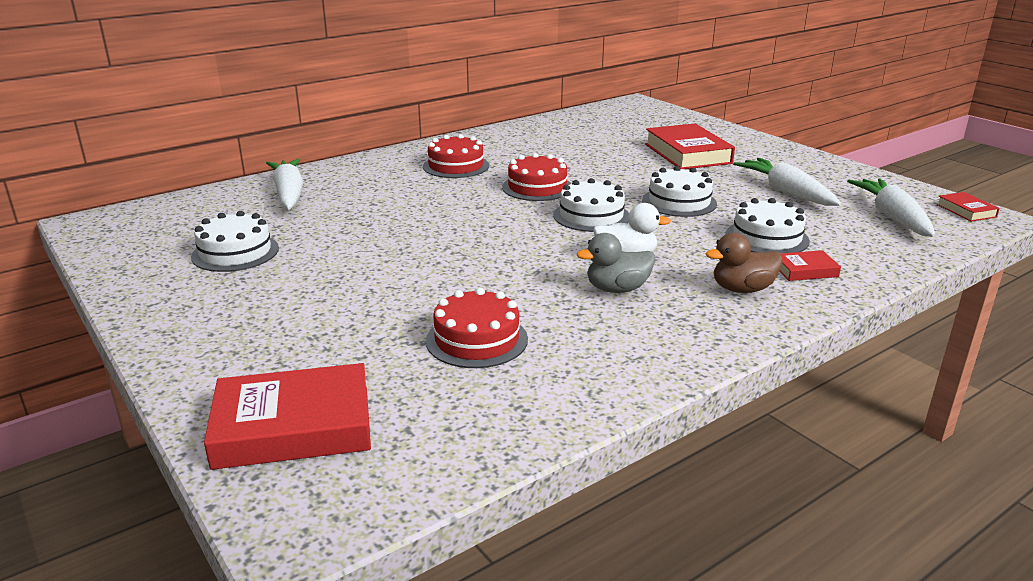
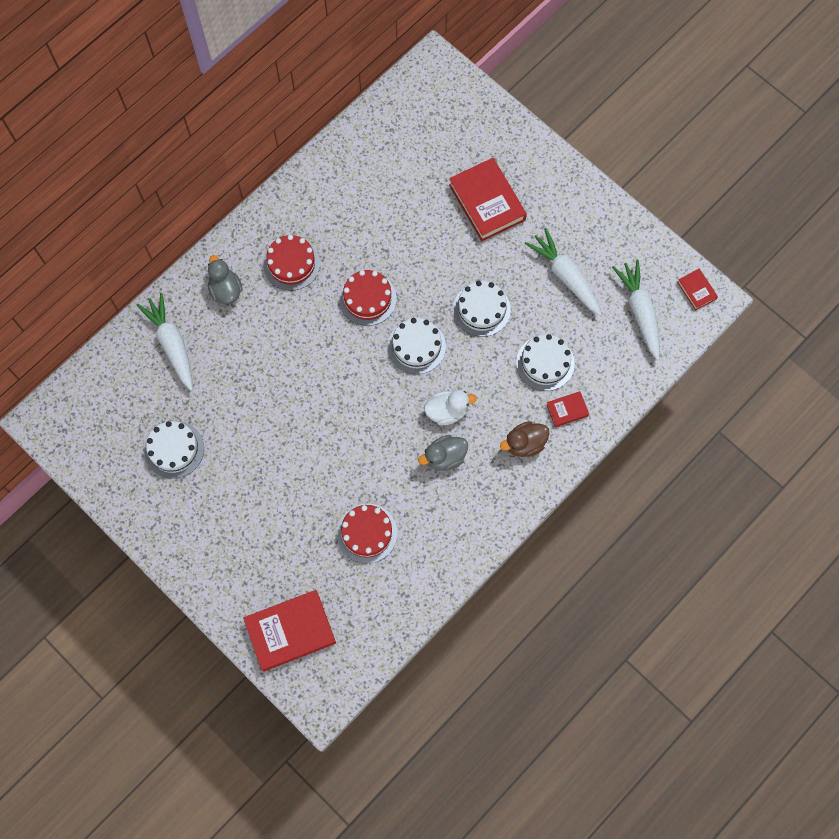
camera: 10 degrees left, 45 degrees up
none -> grey duck [208,255,243,304]

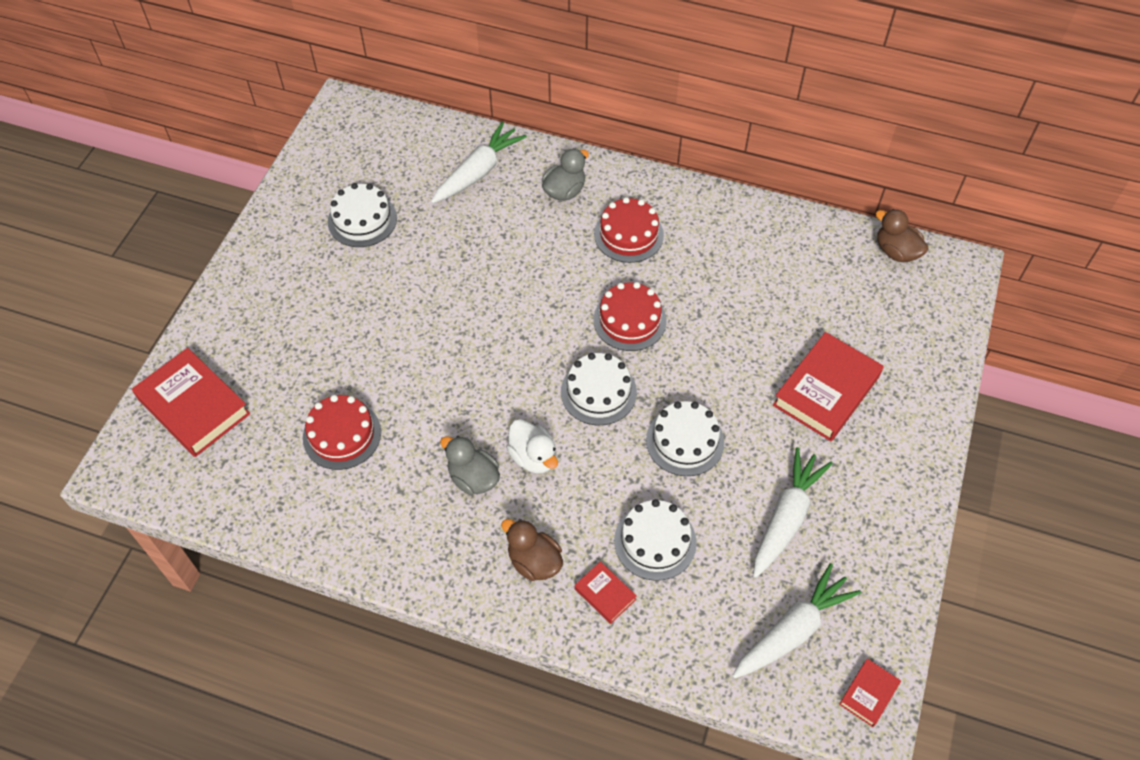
camera: 65 degrees right, 15 degrees down
none -> brown duck [876,209,929,262]

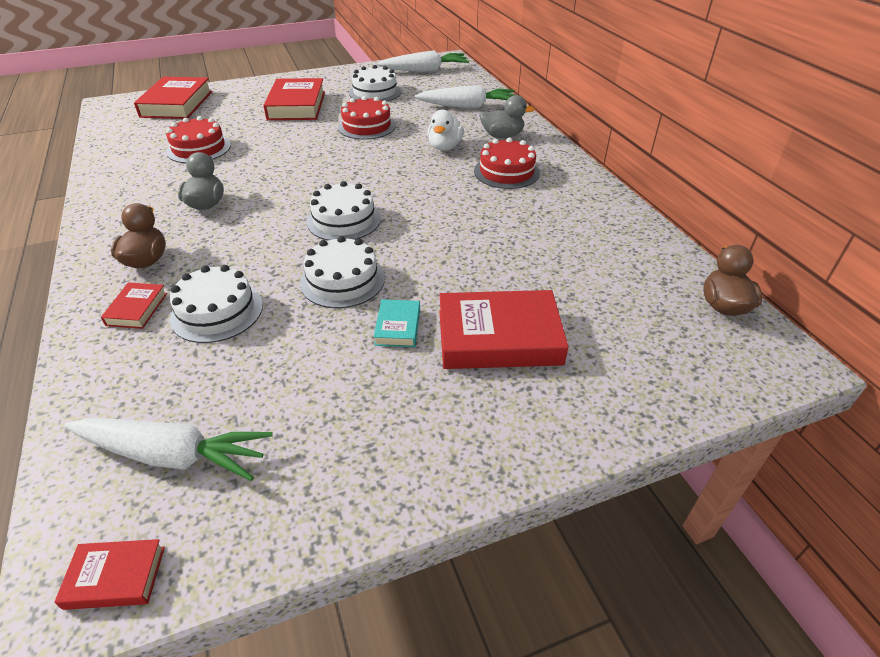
camera: 50 degrees right, 15 degrees down
white duck [506,419,558,474] -> white duck moved to [427,110,464,151]
red cake [593,282,667,351] -> red cake moved to [338,96,396,140]
white carrot [753,447,833,578] -> white carrot moved to [378,50,469,72]
none -> red book [263,78,325,120]
none -> turquoise book [374,299,420,347]

